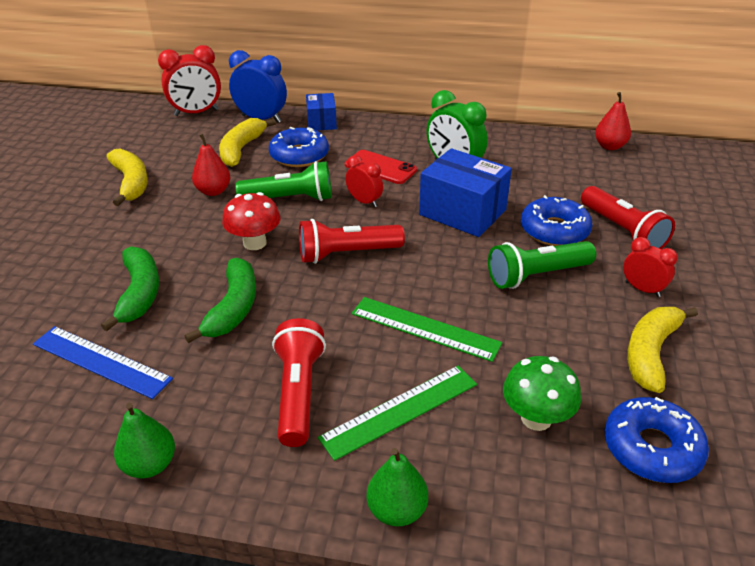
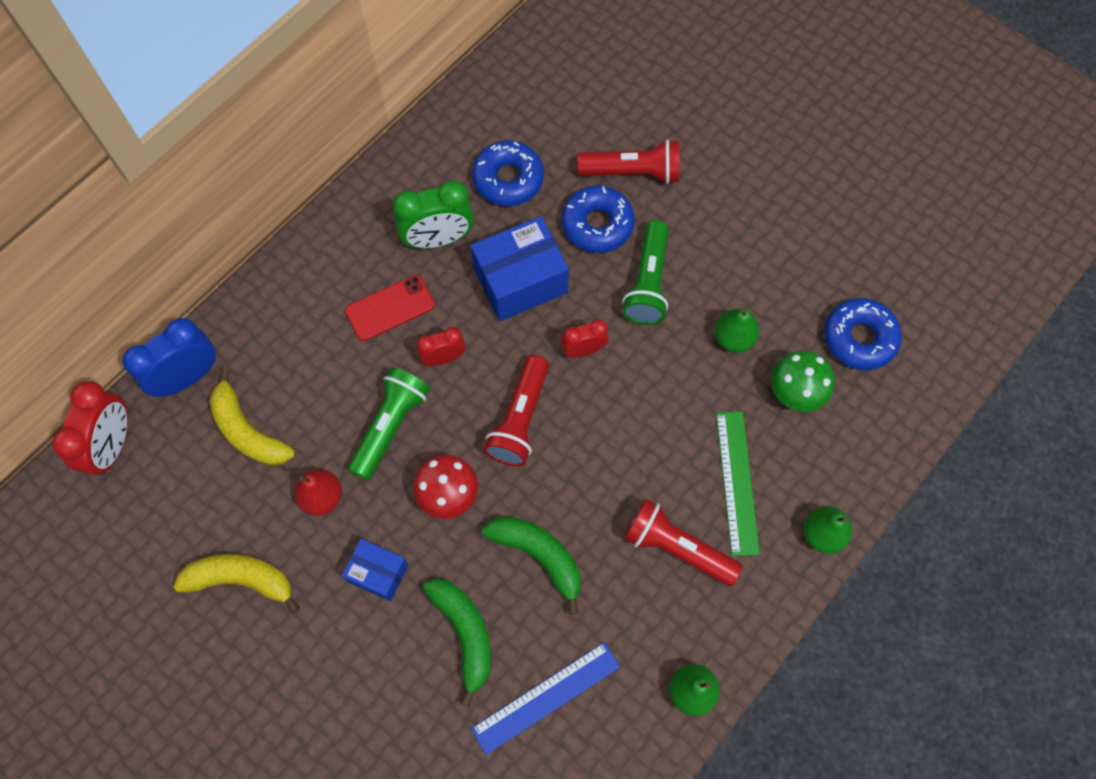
camera: 60 degrees left, 30 degrees up
green banana [101,246,159,331] -> green banana turned 45 degrees clockwise [423,579,491,707]
blue donut [269,127,329,167] -> blue donut moved to [472,141,544,206]
blue box [306,93,337,130] -> blue box moved to [342,539,409,601]
green ruler [352,297,502,362] -> none
red pear [595,92,631,150] -> none
red clock [623,237,678,297] -> red clock moved to [561,319,609,358]
yellow banana [627,307,698,393] -> none
none -> green pear [714,308,759,353]

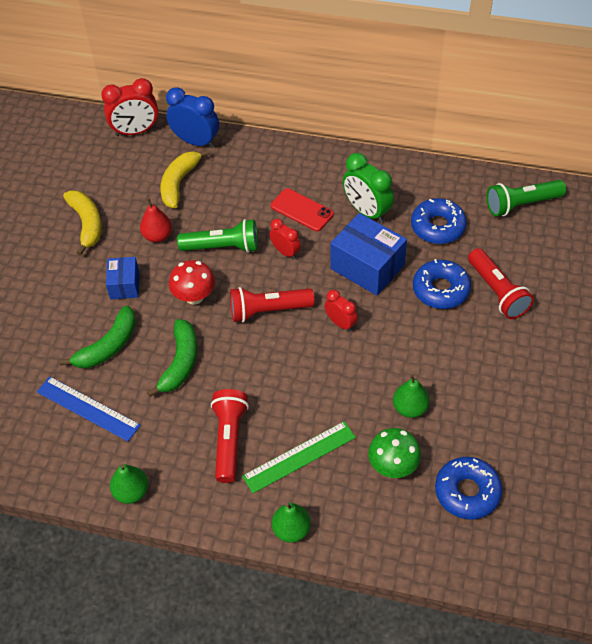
camera: 65 degrees right, 15 degrees down
green flashlight [622,220,669,325] -> green flashlight moved to [486,180,566,216]

